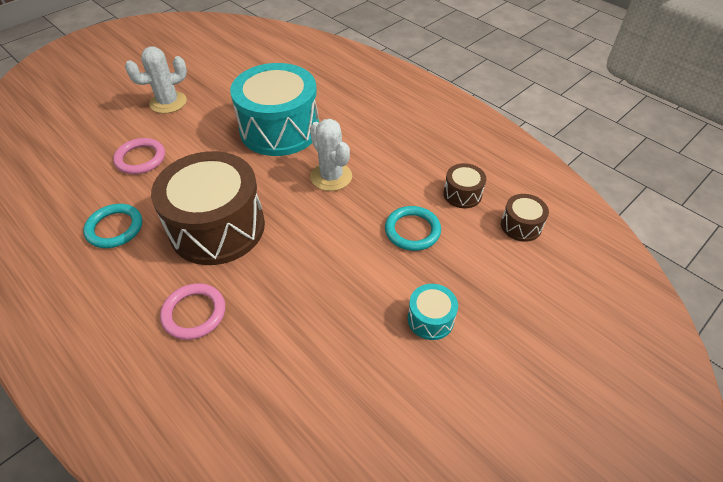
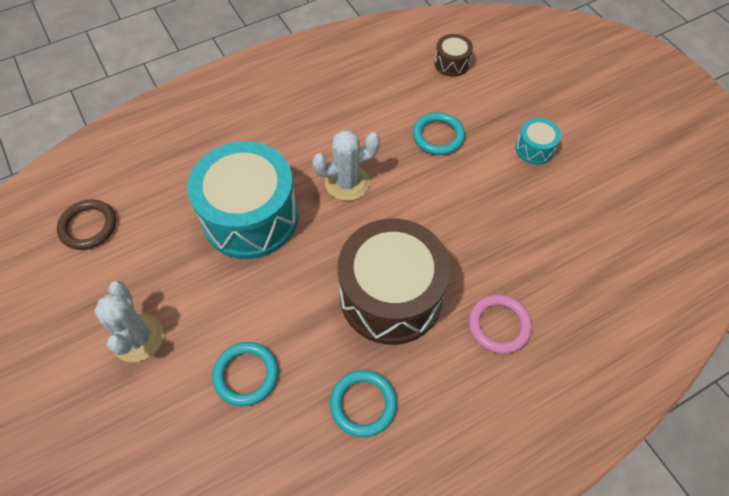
camera: 75 degrees left, 10 degrees up
pink ring [113,138,165,174] -> turquoise ring [212,342,278,406]
brown drum [443,163,486,208] -> none
none -> brown ring [57,199,116,250]

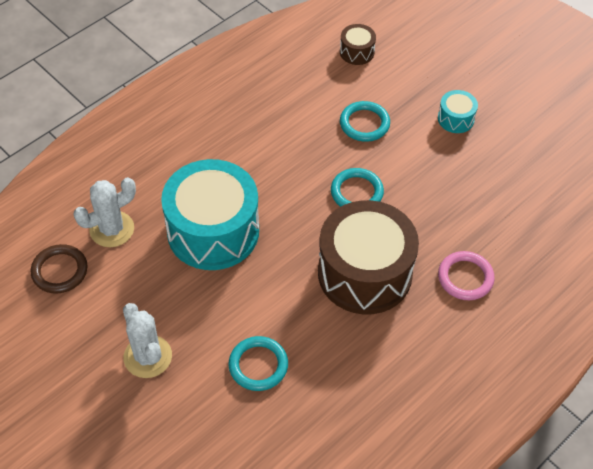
camera: 15 degrees left, 5 degrees down
white cactus [312,130,380,201] -> white cactus moved to [73,177,136,247]
turquoise ring [330,370,397,437] -> turquoise ring moved to [331,168,384,207]

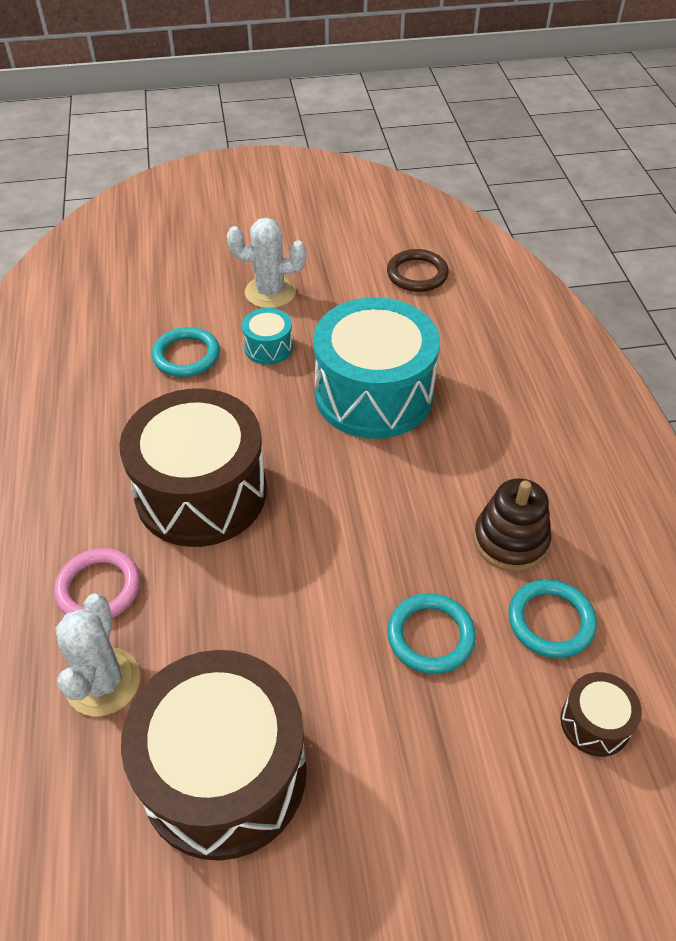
camera: 125 degrees right, 5 degrees down
white cactus [73,177,136,247] -> white cactus moved to [55,594,140,716]
turquoise ring [331,168,384,207] -> turquoise ring moved to [508,579,597,658]
turquoise drum [438,90,478,133] -> turquoise drum moved to [242,308,293,365]
none -> brown drum [121,650,307,861]
none -> brown stacking toy [474,478,551,571]

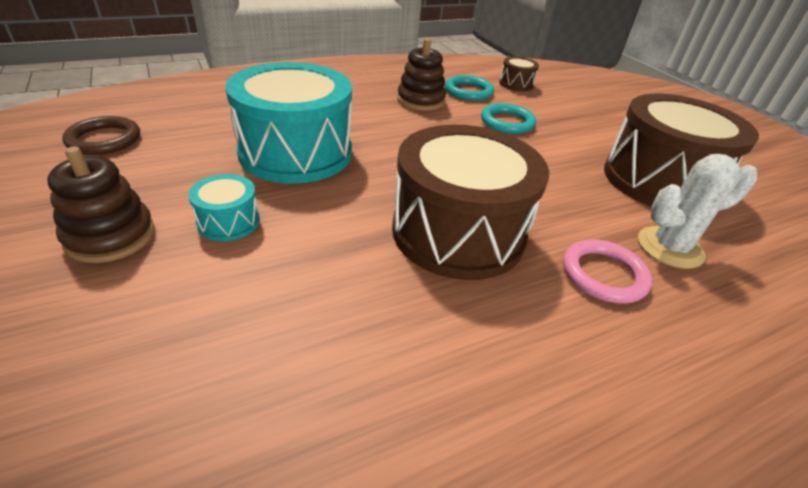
camera: 110 degrees left, 10 degrees down
turquoise ring [152,327,220,377] -> none
white cactus [227,218,306,308] -> brown stacking toy [47,147,155,263]

